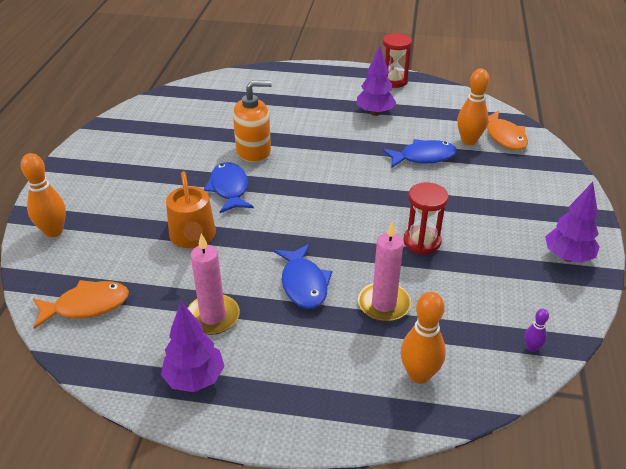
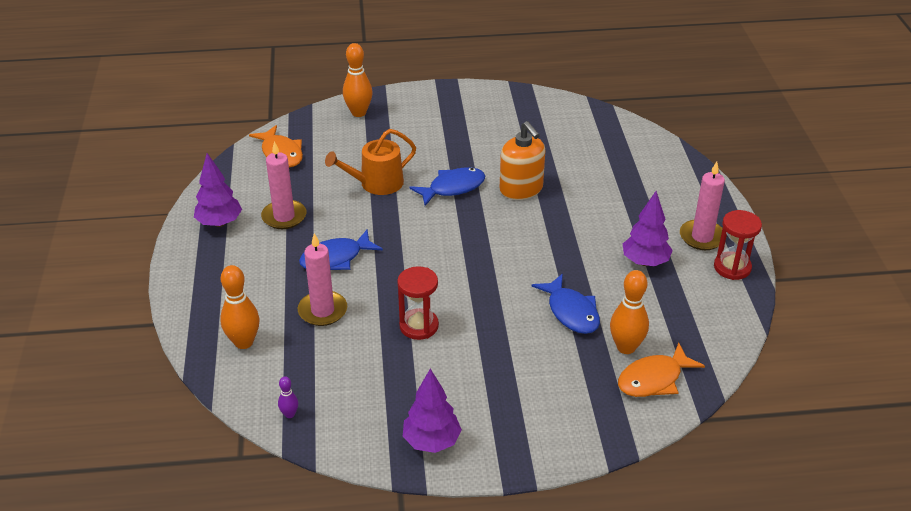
camera: 75 degrees right, 0 degrees up
none -> pink candle [680,162,725,250]

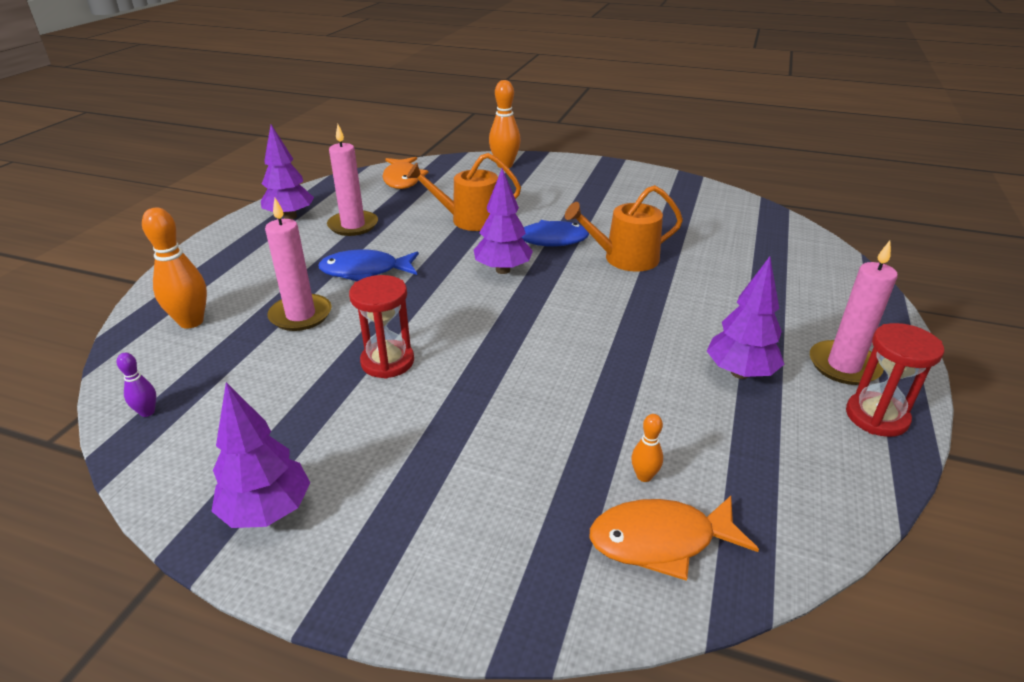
camera: 25 degrees right, 5 degrees down
orange soap dispenser [500,121,545,200] -> orange watering can [565,185,683,272]
blue fish [531,274,600,334] -> none
orange bowling pin [610,270,649,354] -> orange bowling pin [631,414,663,482], size x0.50
none -> purple tree [474,168,533,274]

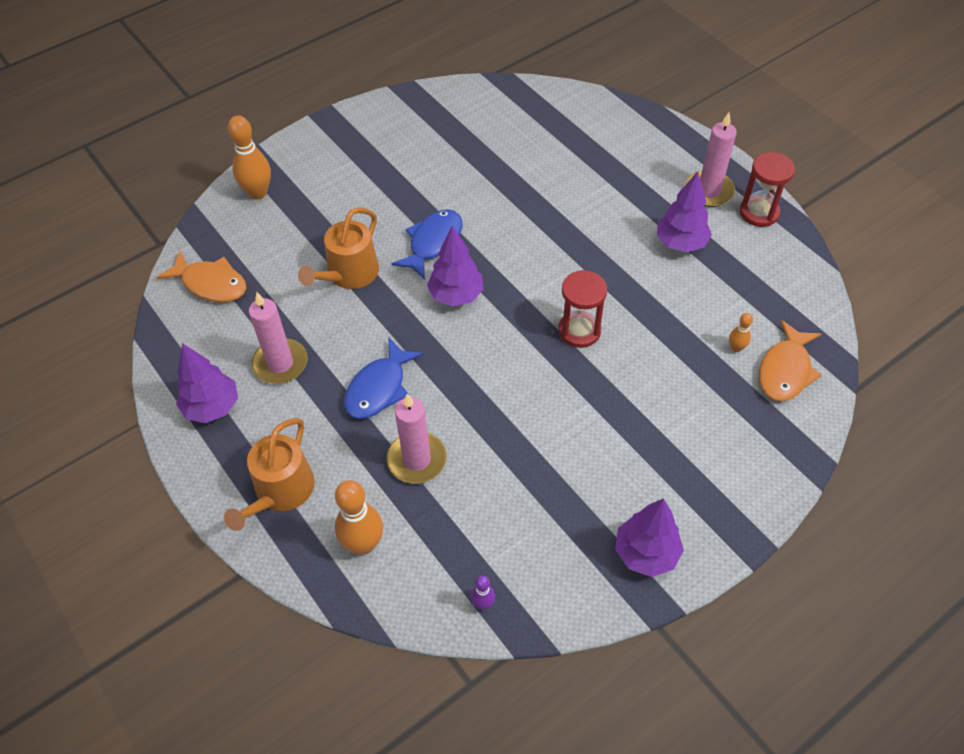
camera: 55 degrees left, 20 degrees up
red hourglass [349,275,414,379] -> red hourglass moved to [558,270,607,348]
orange watering can [565,185,683,272] -> orange watering can moved to [224,418,315,531]

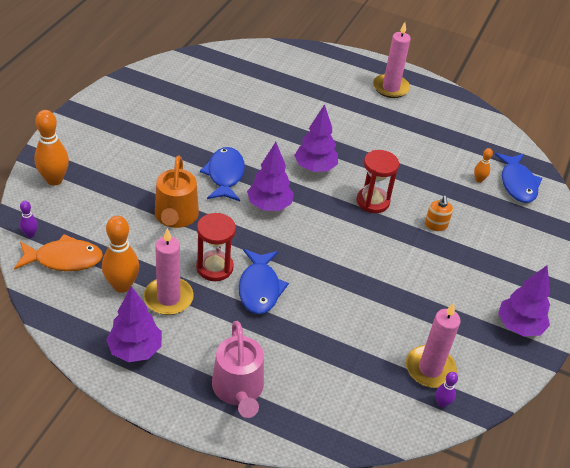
camera: 35 degrees left, 10 degrees down
orange watering can [224,418,315,531] -> pink watering can [212,321,264,418]
orange bowling pin [335,480,383,555] -> orange bowling pin moved to [102,216,139,293]
pink candle [387,393,446,484] -> pink candle moved to [406,303,461,388]
purple tree [657,171,712,252] -> purple tree moved to [294,104,338,172]
red hourglass [740,152,795,227] -> red hourglass moved to [196,213,236,281]
orange fish [759,320,822,401] -> blue fish [495,153,542,203]
none -> purple bowling pin [20,201,38,238]
none -> orange soap dispenser [425,196,453,231]

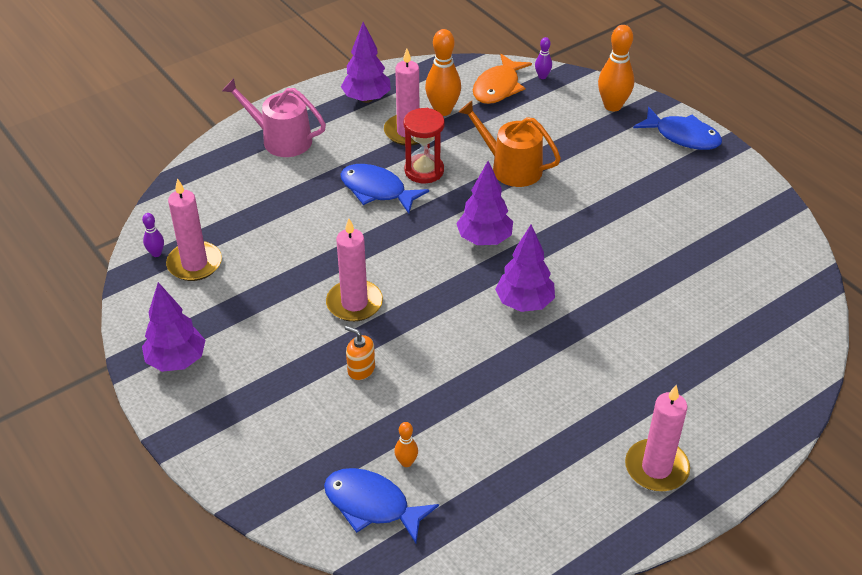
camera: 125 degrees right, 0 degrees up
blue fish [200,147,245,201] -> blue fish moved to [633,107,722,150]
red hourglass [356,150,399,213] -> none
none -> pink candle [326,219,383,322]

